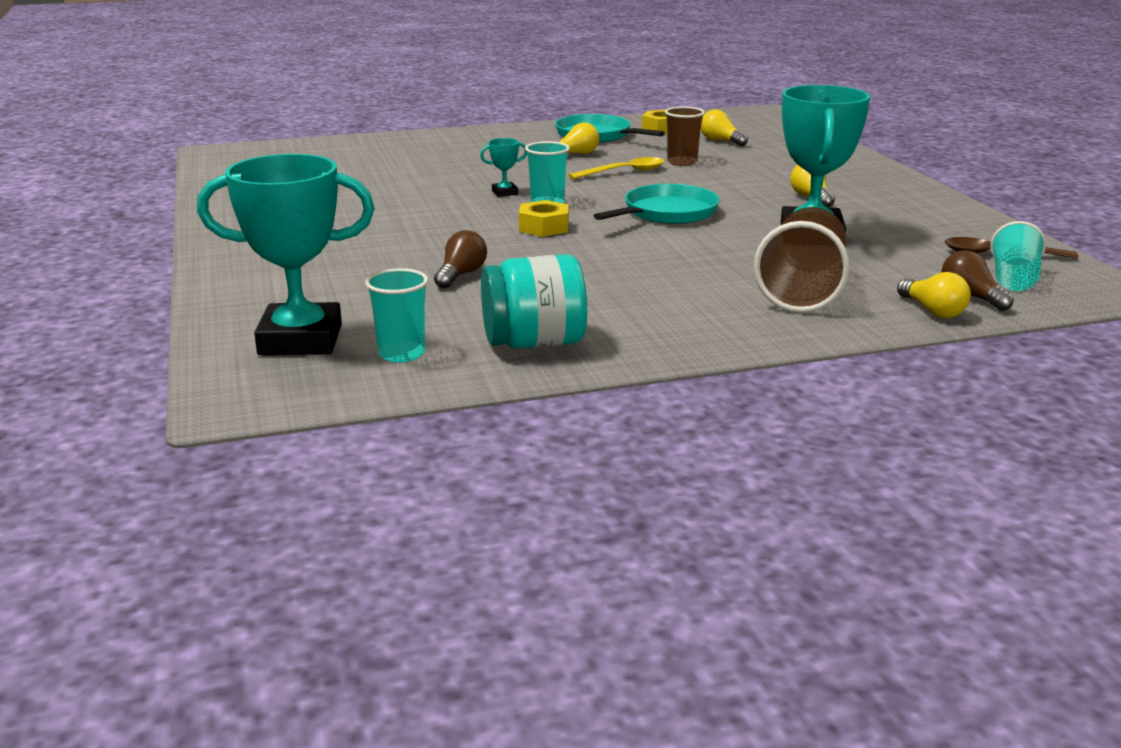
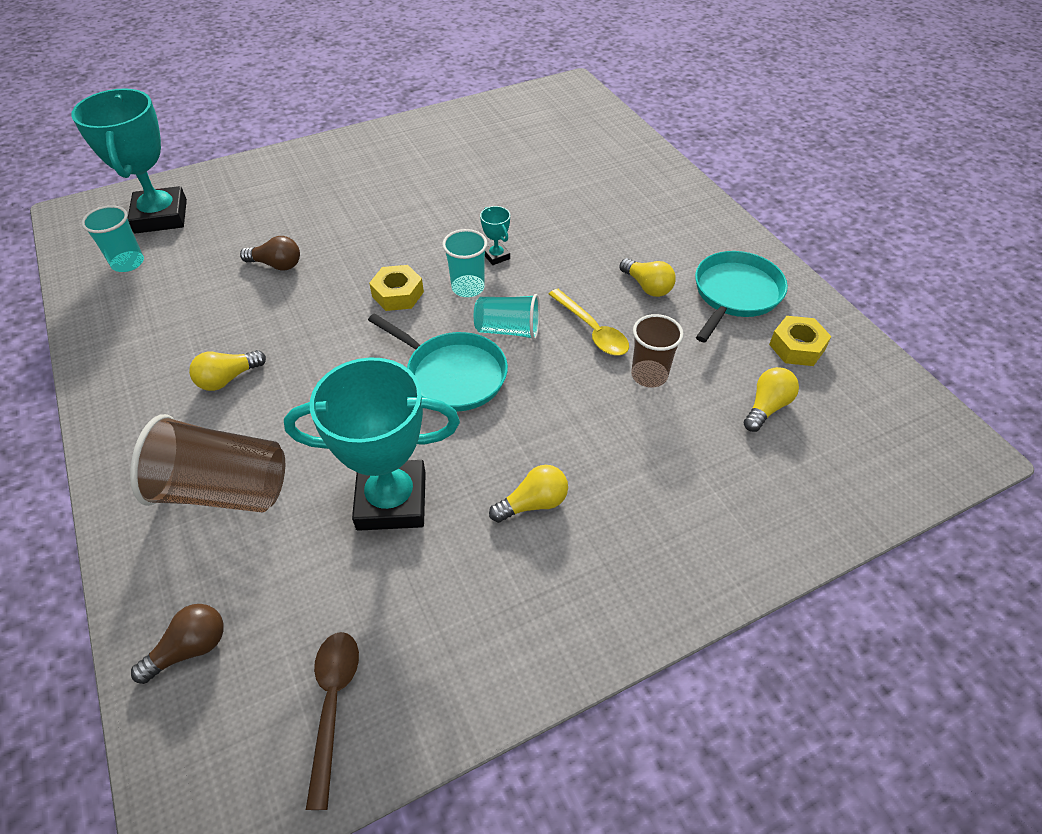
camera: 80 degrees right, 25 degrees up
turquoise jar [481,254,587,349] -> none
yellow light bulb [897,272,971,318] -> yellow light bulb moved to [189,350,266,391]
turquoise cup [990,221,1046,291] -> turquoise cup moved to [474,294,540,340]

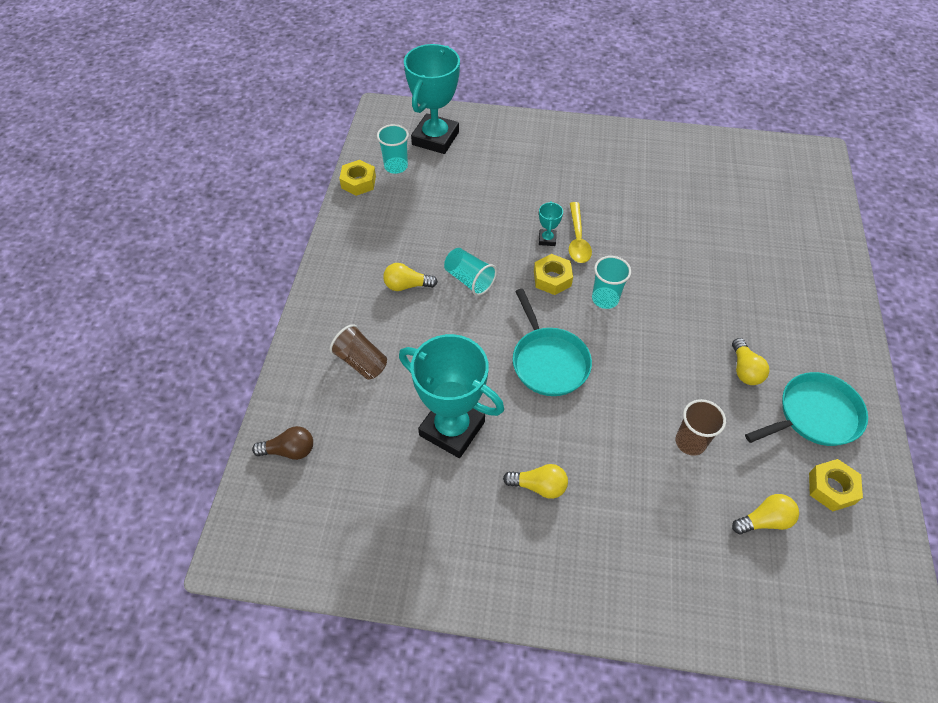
camera: 35 degrees right, 5 degrees up
brown cup [130,414,285,513] -> brown cup [330,324,387,380], size x0.60
brown light bulb [240,236,300,271] -> none
brown spoon [306,632,359,810] -> none
turquoise cup [474,294,540,340] -> turquoise cup moved to [444,248,497,296]
turquoise trophy [480,206,510,265] -> turquoise trophy moved to [539,201,563,246]
yellow spoon [549,289,629,355] -> yellow spoon moved to [569,202,592,263]
none -> yellow nut [339,160,376,196]

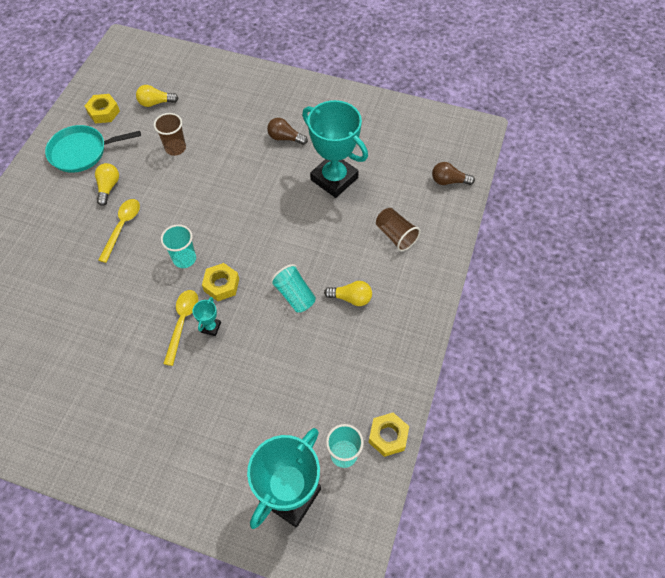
camera: 170 degrees left, 5 degrees up
yellow light bulb [503,464,568,499] -> brown light bulb [267,118,308,145]
turquoise pan [513,289,592,396] -> none
none -> yellow spoon [98,199,140,263]

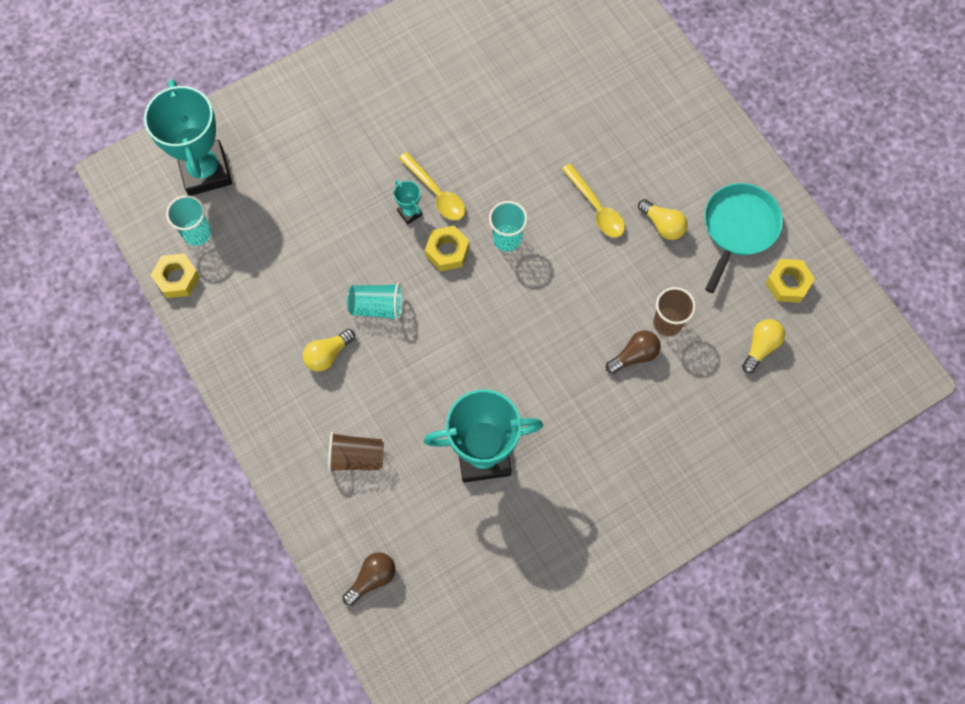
camera: 130 degrees right, 10 degrees up
brown light bulb [267,118,308,145] -> brown light bulb moved to [606,331,661,374]

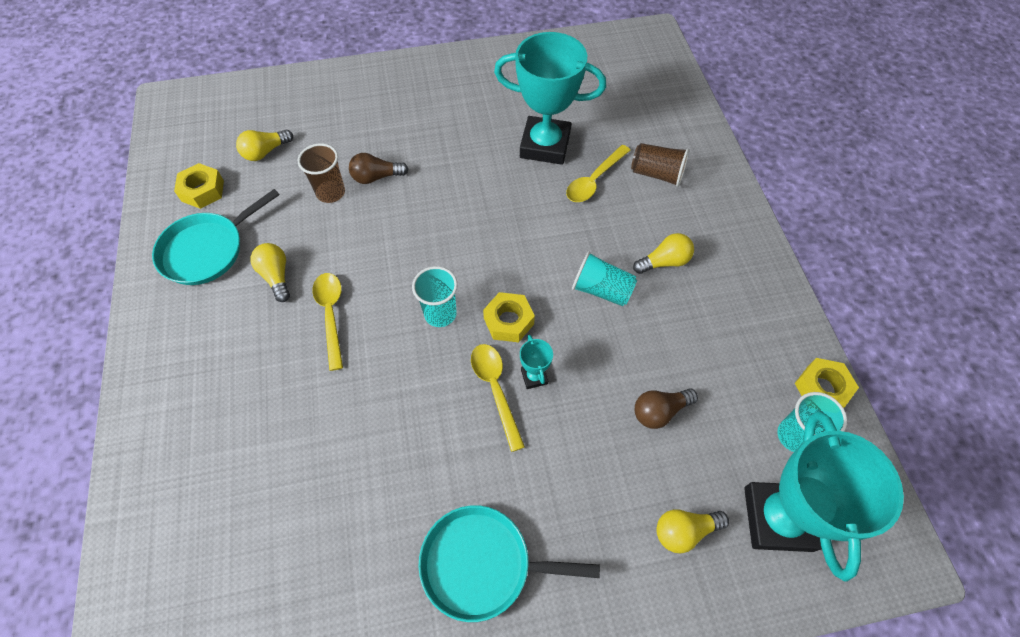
camera: 160 degrees left, 10 degrees down
brown light bulb [343,552,395,606] -> brown light bulb moved to [635,388,698,429]
none -> turquoise pan [418,505,600,622]
none -> yellow spoon [566,145,631,202]
none -> yellow light bulb [656,509,729,554]

